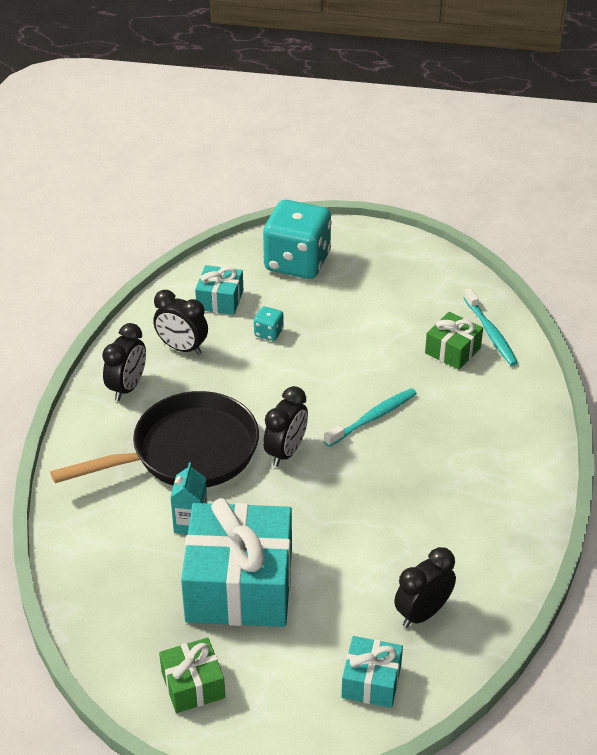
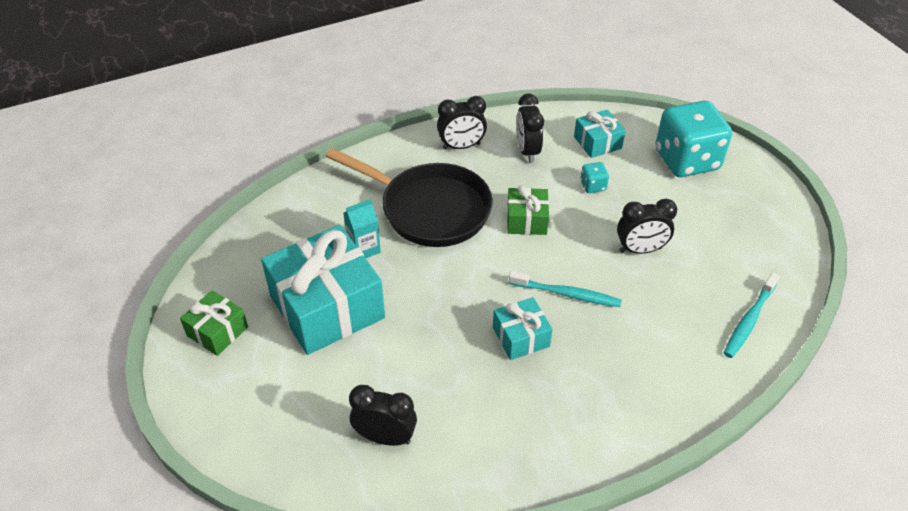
camera: 55 degrees right, 5 degrees up
black clock [263,386,308,467] -> black clock moved to [617,199,677,254]
turquoise gift [341,636,403,708] -> turquoise gift moved to [493,297,553,360]
green gift [425,312,483,370] -> green gift moved to [507,185,549,235]

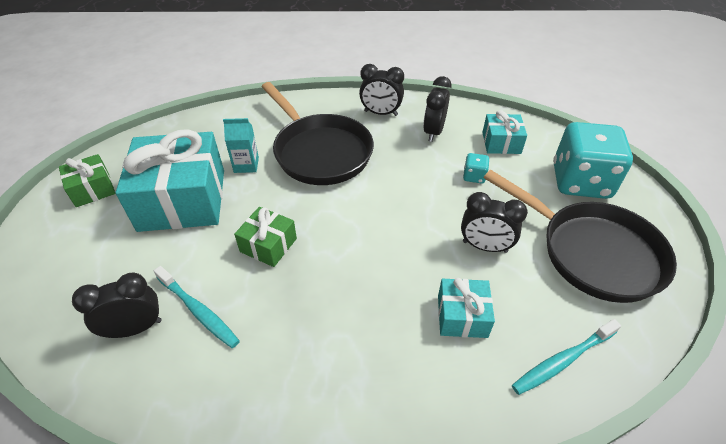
camera: 25 degrees right, 0 degrees up
black clock [349,385,417,446] -> black clock turned 60 degrees counterclockwise [72,272,162,338]
turquoise gift [493,297,553,360] -> turquoise gift moved to [438,278,495,338]
green gift [507,185,549,235] -> green gift moved to [234,207,297,267]
turquoise toothbrush [509,271,622,307] -> turquoise toothbrush moved to [154,266,240,348]
none -> black pan [484,170,677,303]

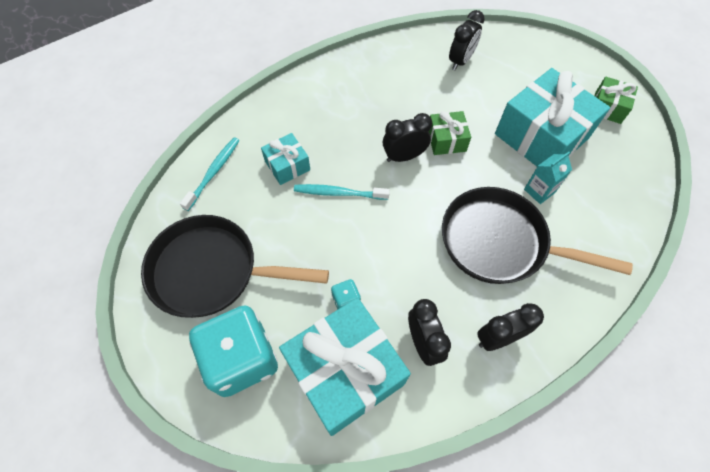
camera: 145 degrees right, 15 degrees up
turquoise toothbrush [154,266,240,348] -> turquoise toothbrush moved to [294,184,390,200]
black clock [461,192,528,253] -> black clock moved to [383,113,432,162]
turquoise gift [482,110,527,154] -> turquoise gift [279,298,411,436], size x2.04

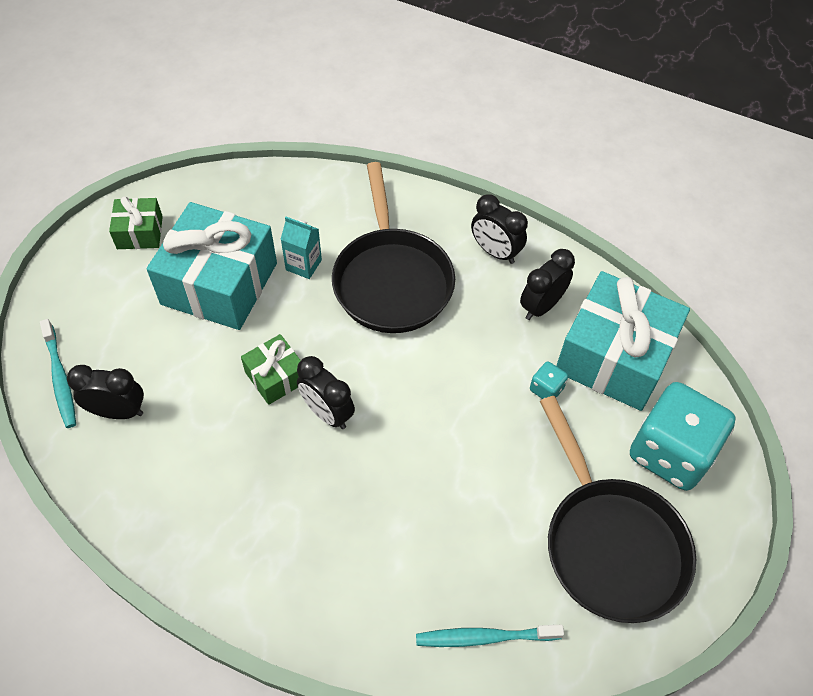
camera: 120 degrees left, 5 degrees down
turquoise gift [261,133,310,185] -> none
turquoise toothbrush [294,184,390,200] -> turquoise toothbrush moved to [40,319,76,428]

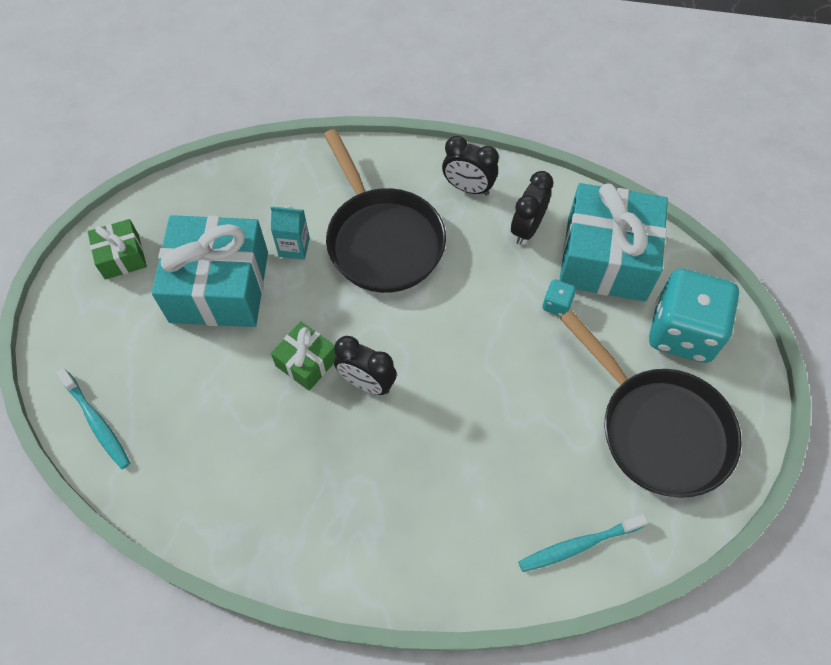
camera: 15 degrees left, 5 degrees up
black clock [67,365,144,419] -> none

